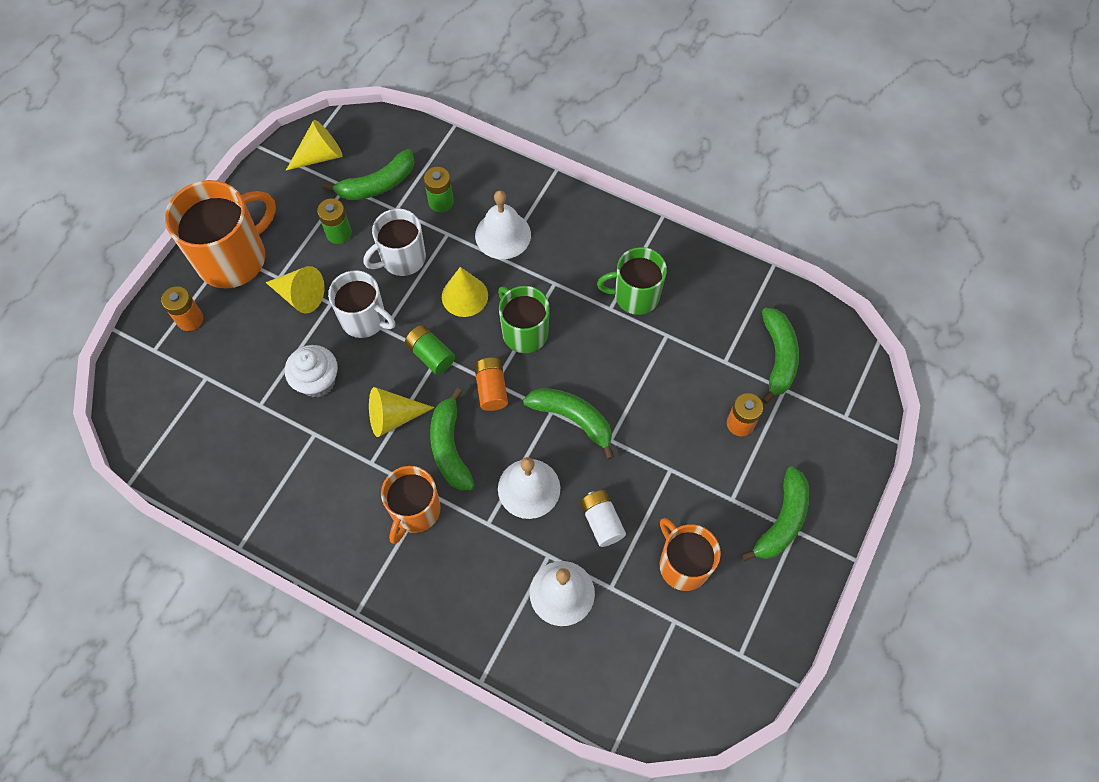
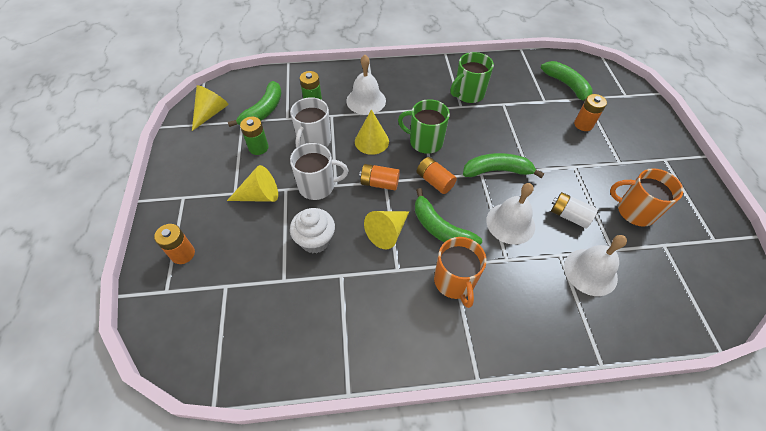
camera: 35 degrees left, 10 degrees down
orange mug [165,180,276,289] -> none
green battery [405,325,455,375] -> orange battery [359,164,400,190]
green banana [741,466,809,562] -> none

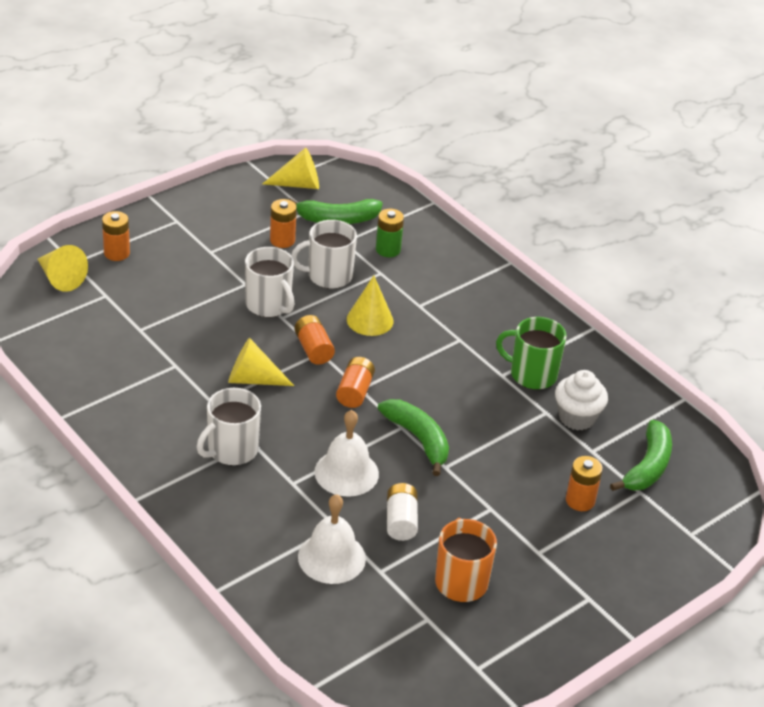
camera: 55 degrees right, 15 degrees down
yellow cone [227,165,278,202] -> yellow cone moved to [38,245,88,292]
green battery [240,117,269,155] -> orange battery [270,199,297,248]
white cupcake [290,208,335,253] -> white cupcake moved to [555,370,608,430]
white bell [346,55,386,115] -> none
green mug [398,99,450,154] -> none
green banana [415,188,482,245] -> none
orange mug [434,237,487,308] -> white mug [197,388,261,465]

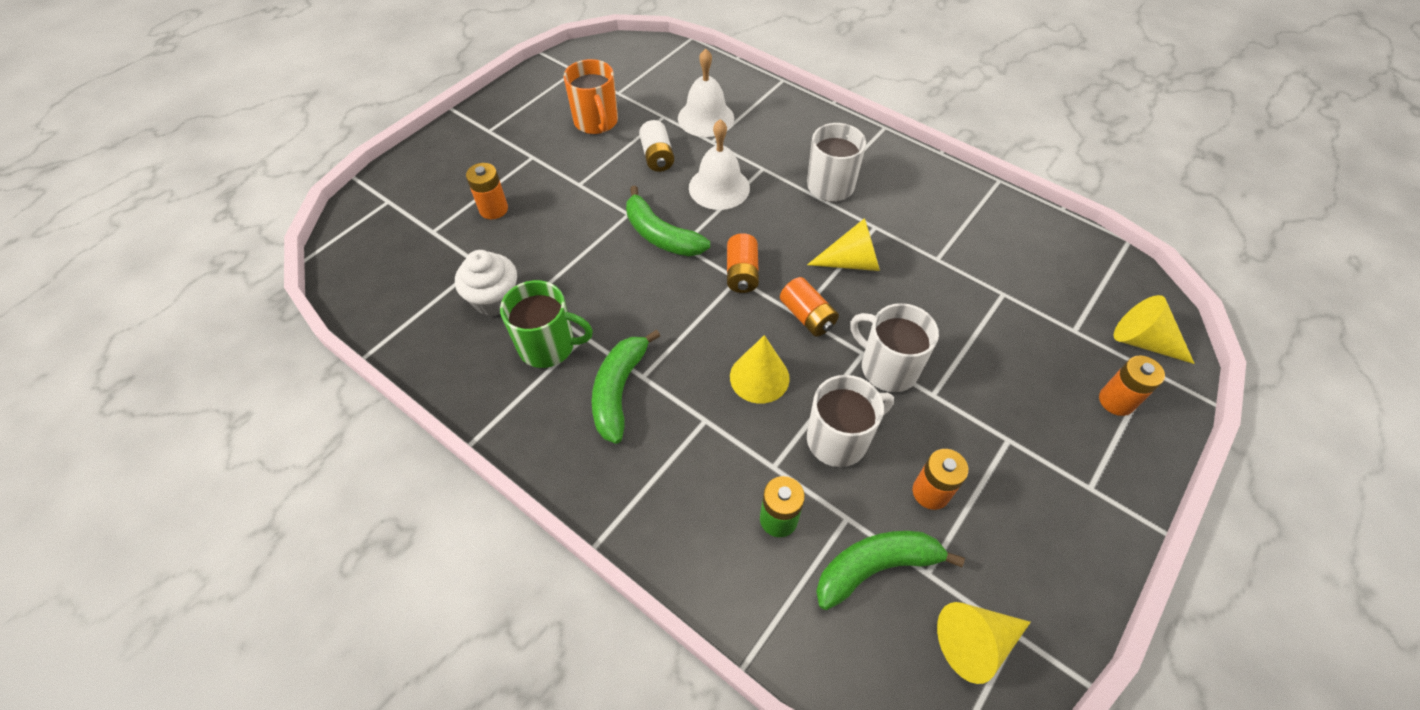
camera: 170 degrees right, 15 degrees up
green banana [610,420,672,491] -> green banana moved to [592,330,660,444]

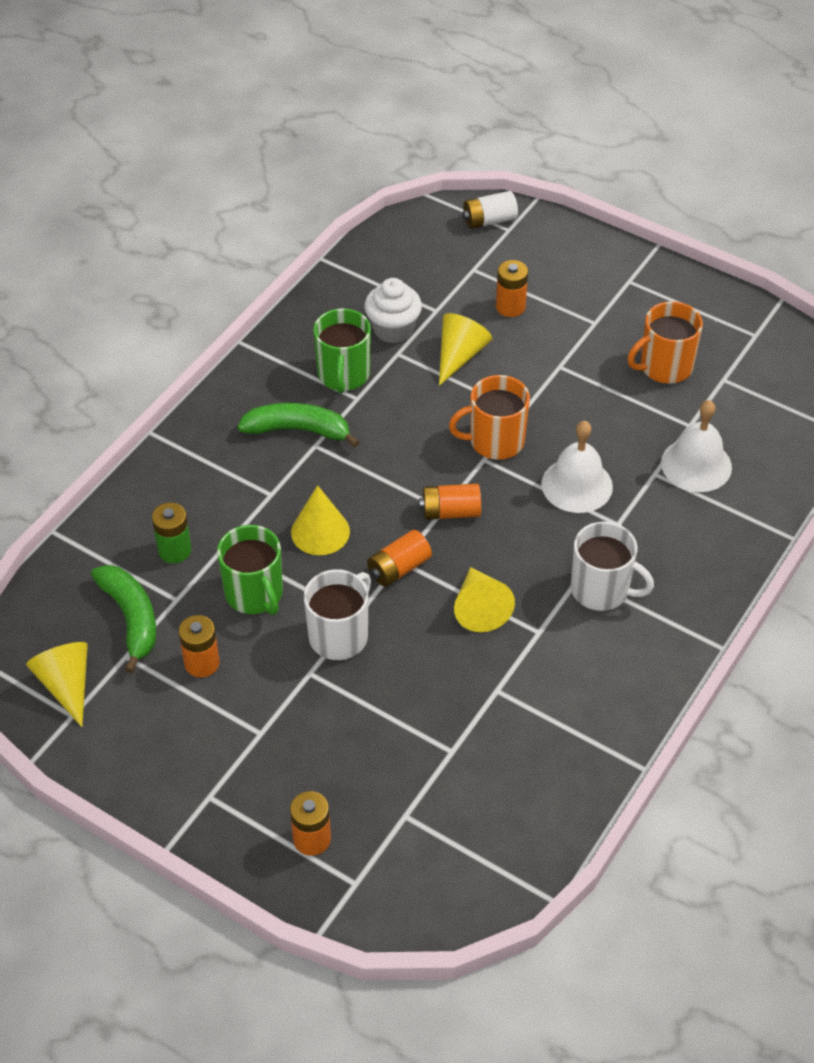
camera: 85 degrees right, 5 degrees down
green banana [626,186,710,256] -> orange mug [449,375,530,460]
white battery [639,120,674,172] -> white battery moved to [463,191,518,229]
white mug [807,375,894,467] -> green mug [217,525,283,615]
yellow cone [1114,295,1195,364] -> yellow cone moved to [439,313,493,386]

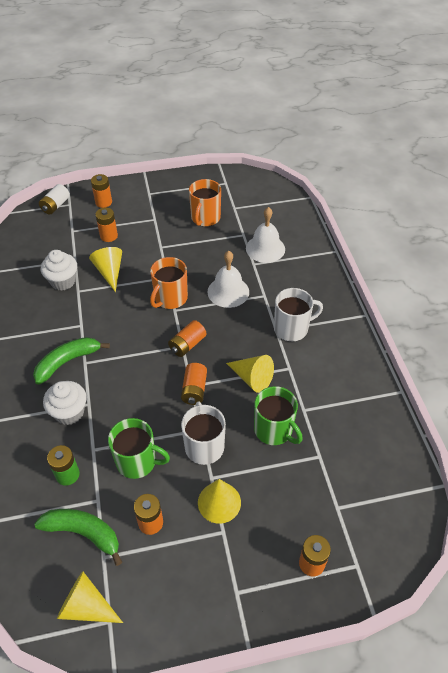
camera: 45 degrees left, 0 degrees up
yellow cone [291,485,350,555] -> yellow cone moved to [198,479,241,524]
green mug [313,308,371,393] -> green mug moved to [254,386,303,445]
none -> white cupcake [43,381,87,425]
none -> orange battery [91,174,112,208]

